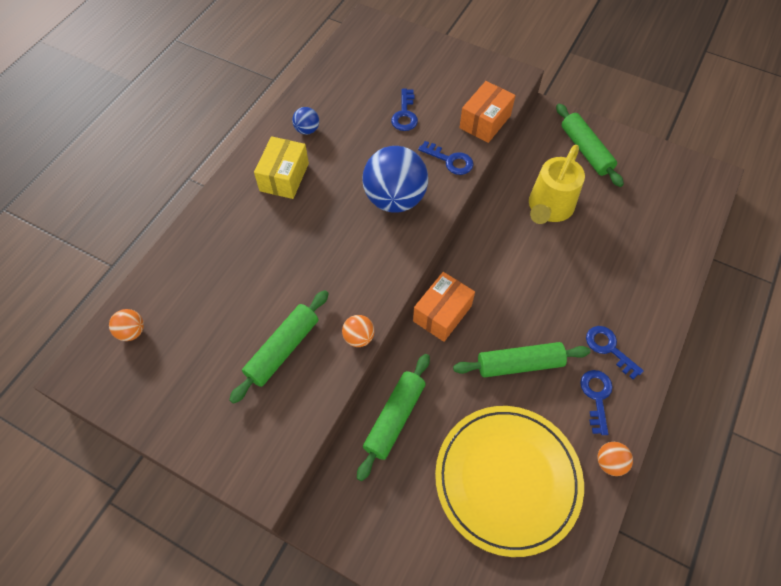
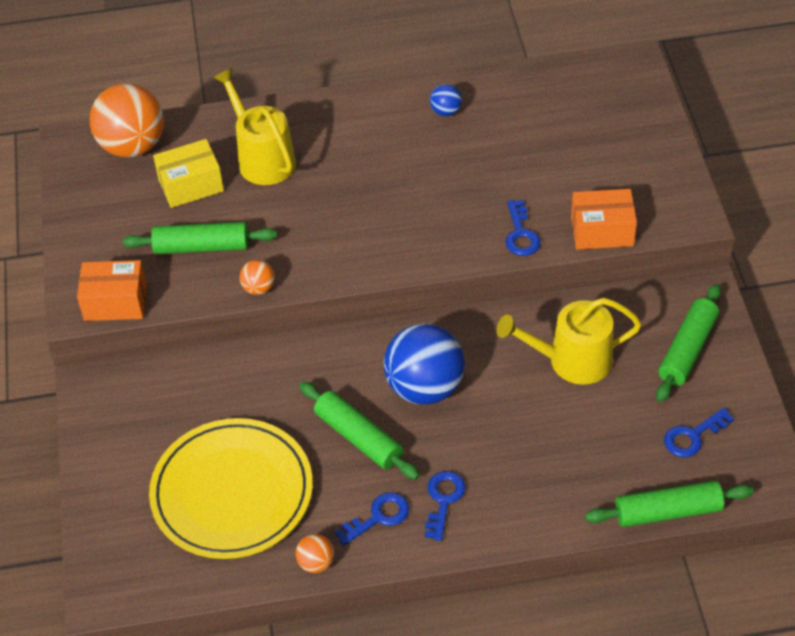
camera: 55 degrees right, 10 degrees down
orange ball [109,309,144,341] -> orange ball [90,84,164,158], size x2.24
yellow box [254,136,309,199] -> yellow box moved to [153,139,224,208]
green rolling pin [357,354,430,481] -> green rolling pin moved to [585,481,754,527]
blue ball [363,146,428,213] -> blue ball moved to [384,324,465,405]
blue key [391,89,418,131] -> blue key moved to [664,408,734,457]
orange box [413,272,475,342] -> orange box moved to [77,260,147,321]
none -> yellow watering can [213,68,296,185]

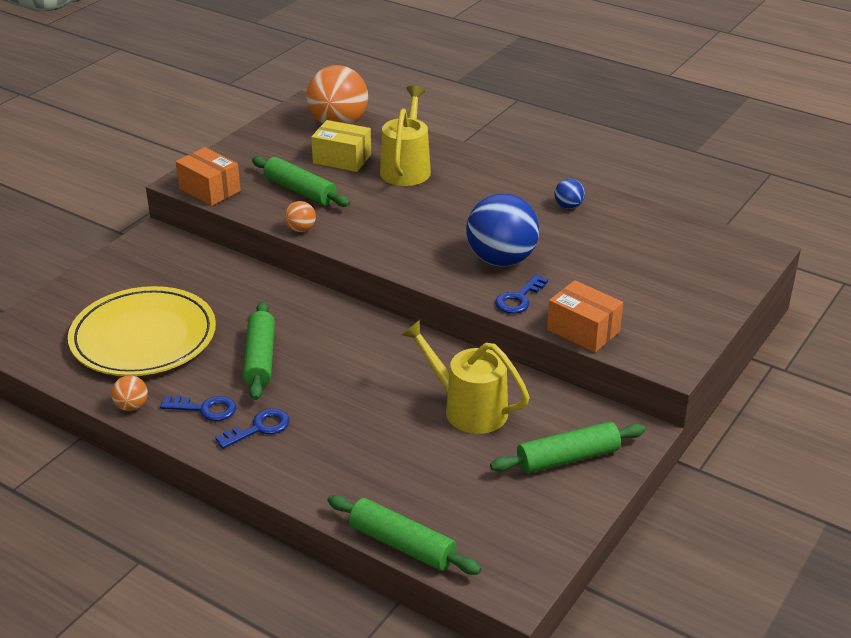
camera: 40 degrees right, 15 degrees down
blue ball [384,324,465,405] -> blue ball moved to [466,194,539,266]
blue key [664,408,734,457] -> none

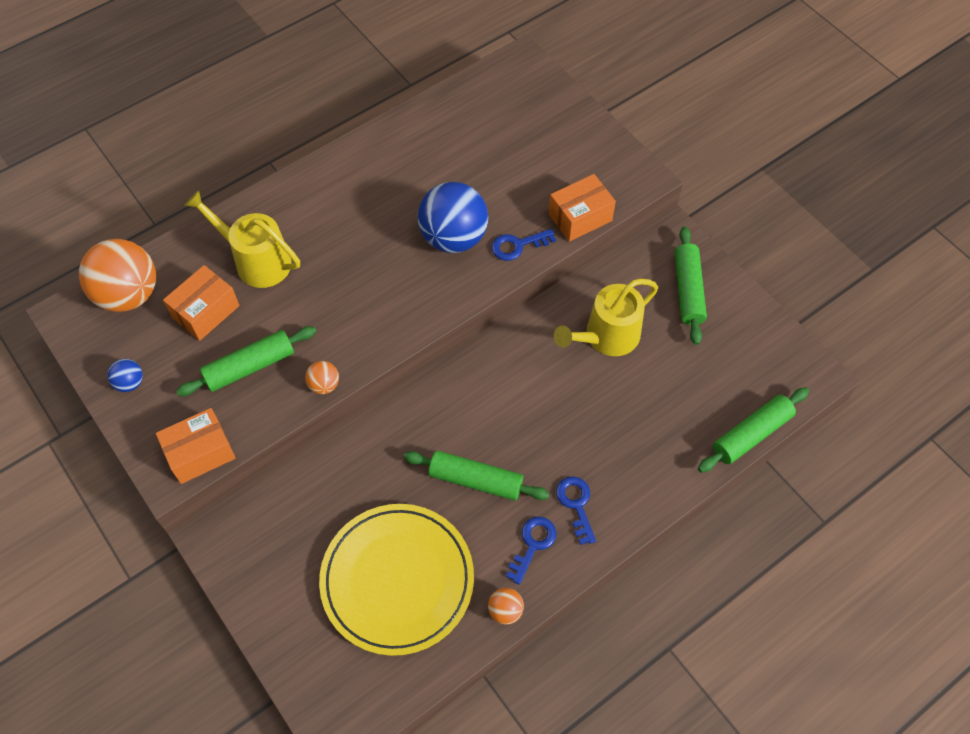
camera: 70 degrees left, 25 degrees up
yellow box [311,120,371,172] -> orange box [163,265,240,341]
blue key [495,274,548,314] -> blue key turned 105 degrees clockwise [491,229,556,261]
blue ball [554,179,585,209] -> blue ball moved to [107,359,143,392]

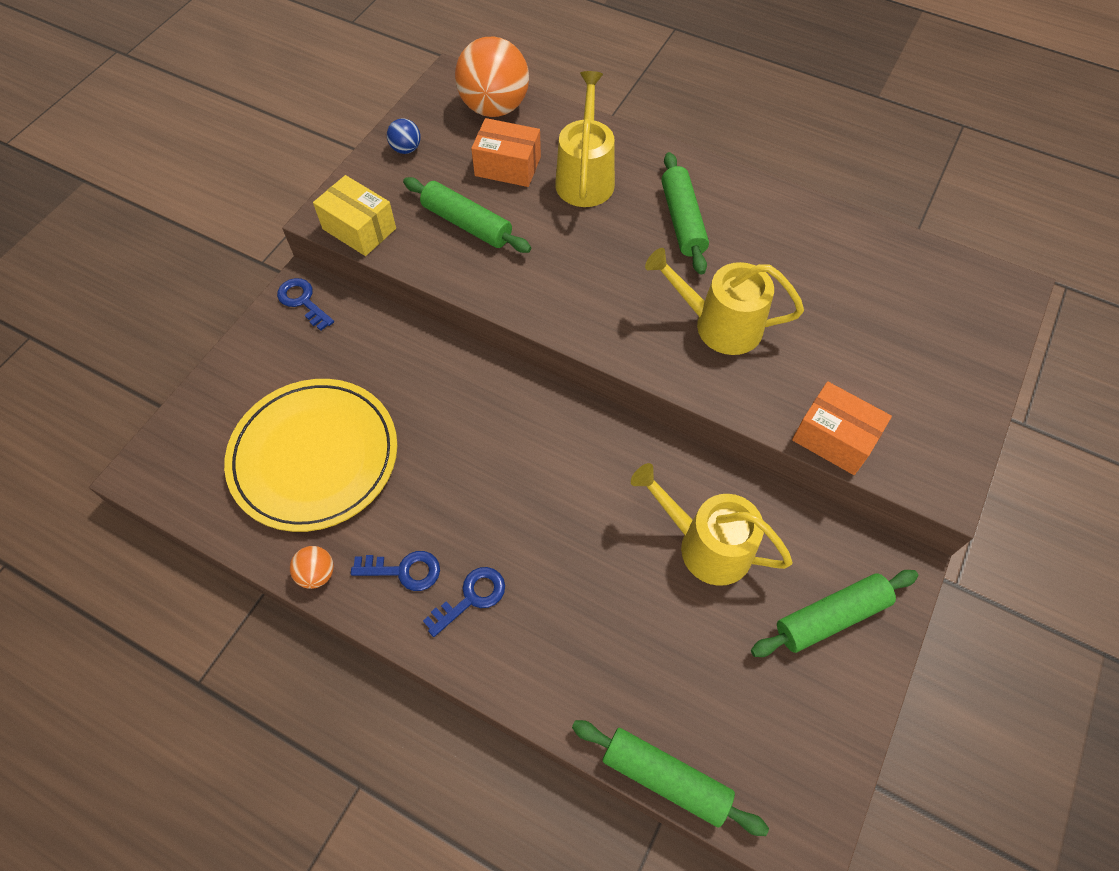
camera: 65 degrees right, 0 degrees up
orange box [156,408,236,484] -> yellow box [313,175,396,256]
orange ball [305,361,339,394] -> none
green rolling pin [403,451,550,501] -> green rolling pin moved to [661,152,709,275]
blue ball [418,182,488,253] -> yellow watering can [645,248,804,355]
blue key [491,229,556,261] -> blue key moved to [277,278,334,331]

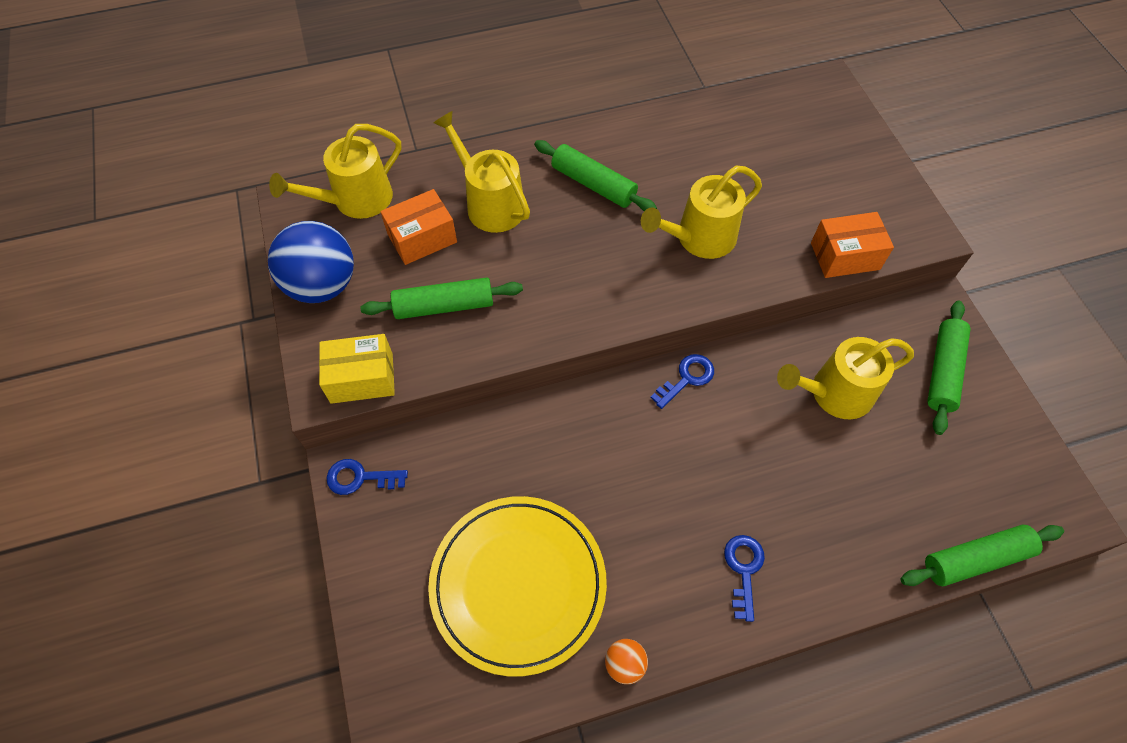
camera: 45 degrees left, 0 degrees up
blue key [351,551,440,591] -> blue key moved to [651,354,714,409]
blue ball [387,118,421,154] -> blue ball [268,221,354,303], size x2.24
orange ball [455,36,529,117] -> yellow watering can [269,124,401,219]

